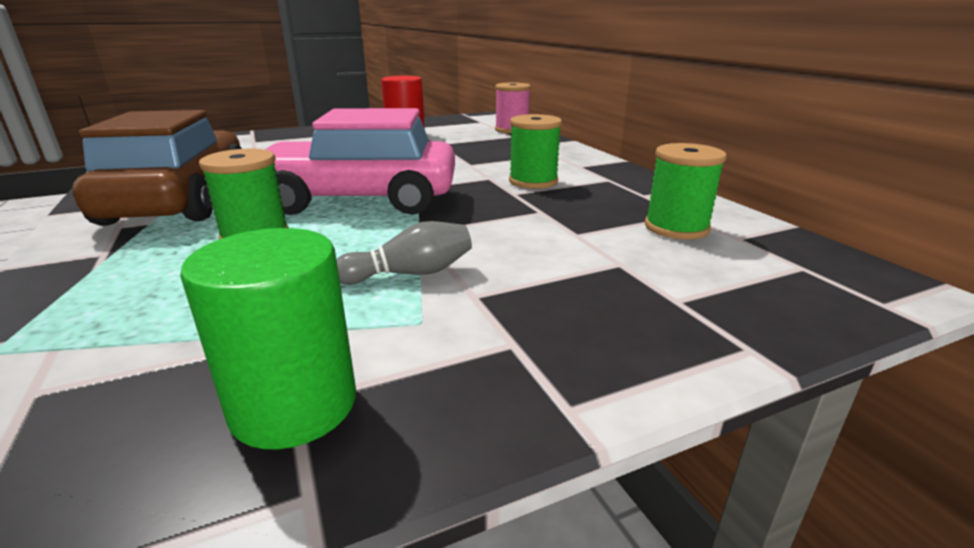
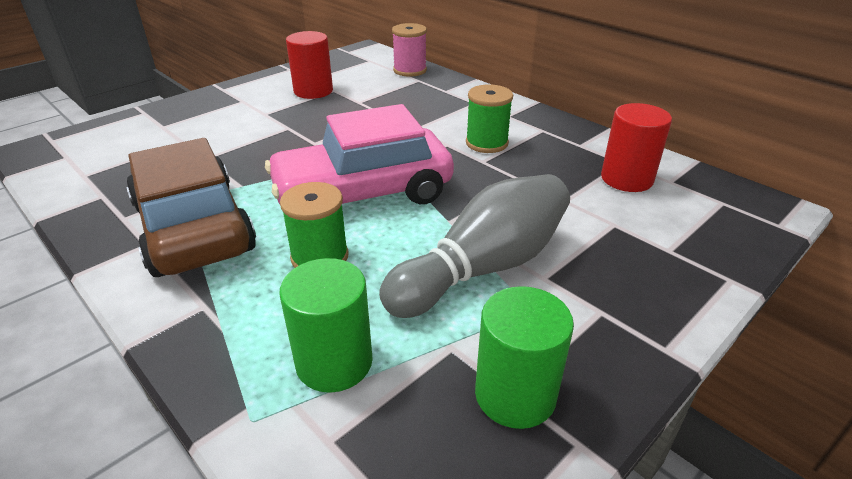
camera: 20 degrees left, 10 degrees up
grey bowling pin [336,221,472,285] -> grey bowling pin [379,174,570,318], size x2.07
green spool [645,143,727,240] -> red cylinder [601,103,672,192]
none -> green cylinder [279,258,373,393]

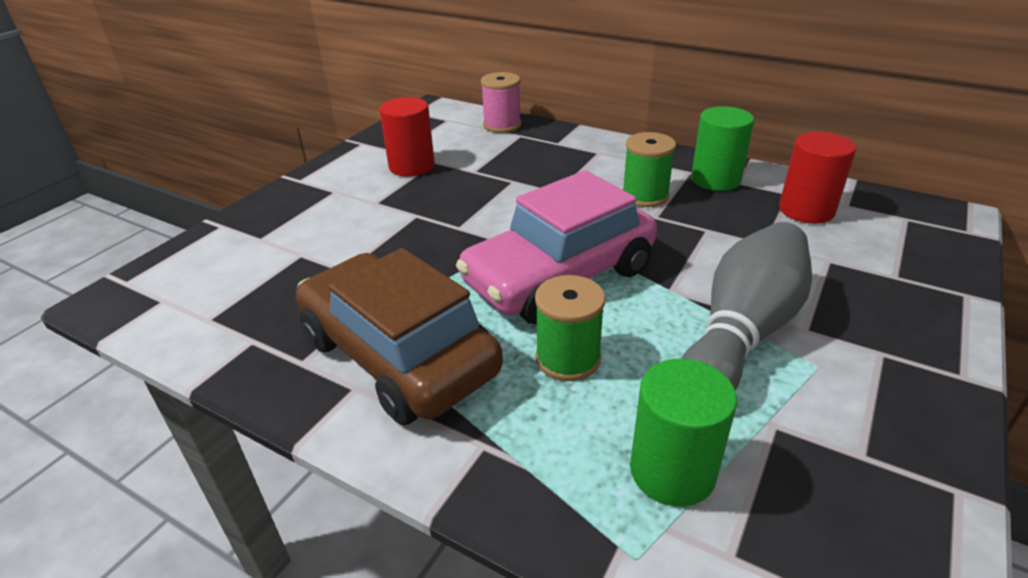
camera: 15 degrees left, 0 degrees up
green cylinder [475,286,574,429] -> green cylinder moved to [691,106,754,191]

